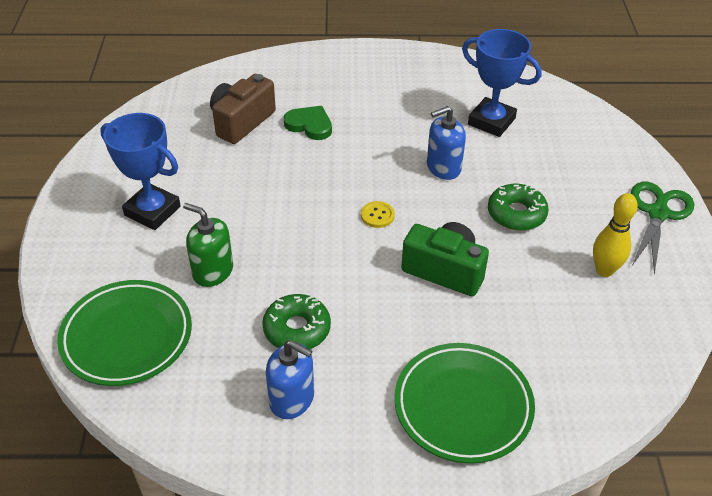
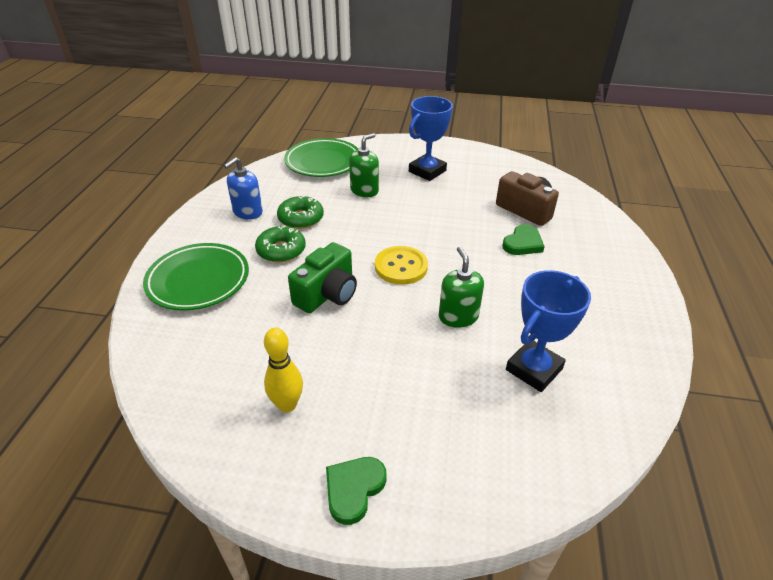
camera: 100 degrees right, 5 degrees down
yellow button [361,201,395,228] -> yellow button [375,246,428,285], size x1.85
blue soap dispenser [427,106,466,180] -> green soap dispenser [439,247,484,328]
green donut [488,184,549,231] -> green donut moved to [255,226,306,262]
green scissors [631,182,694,274] -> green heart [326,457,387,525]

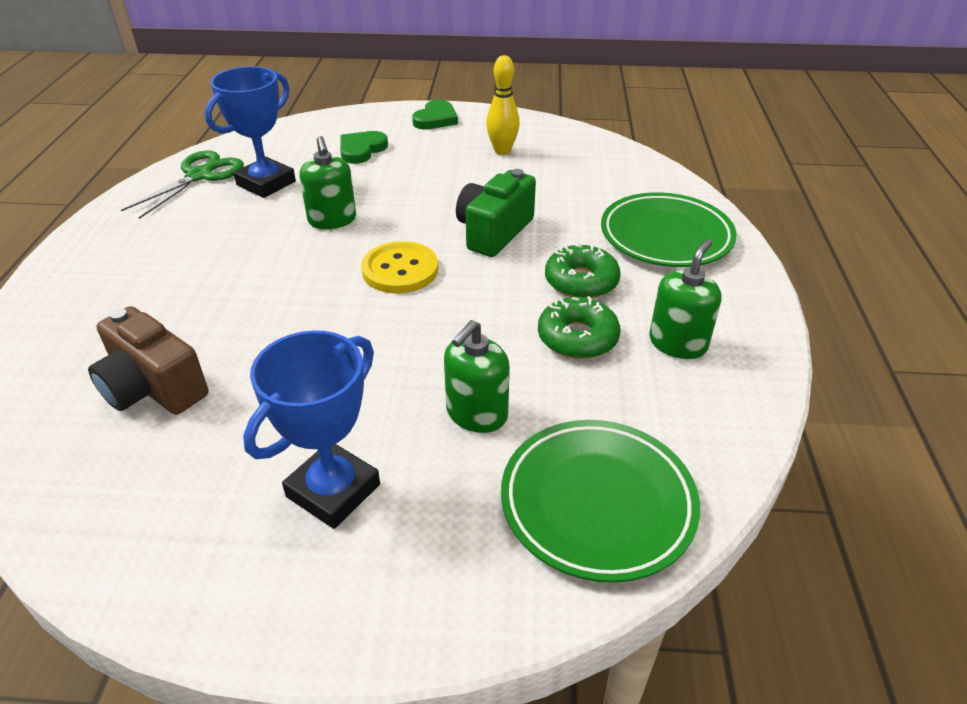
camera: 175 degrees right, 0 degrees up
blue soap dispenser [224,157,263,219] -> green soap dispenser [649,239,722,359]
green heart [502,224,545,255] -> green heart moved to [340,131,388,164]
none -> green scissors [121,150,244,219]

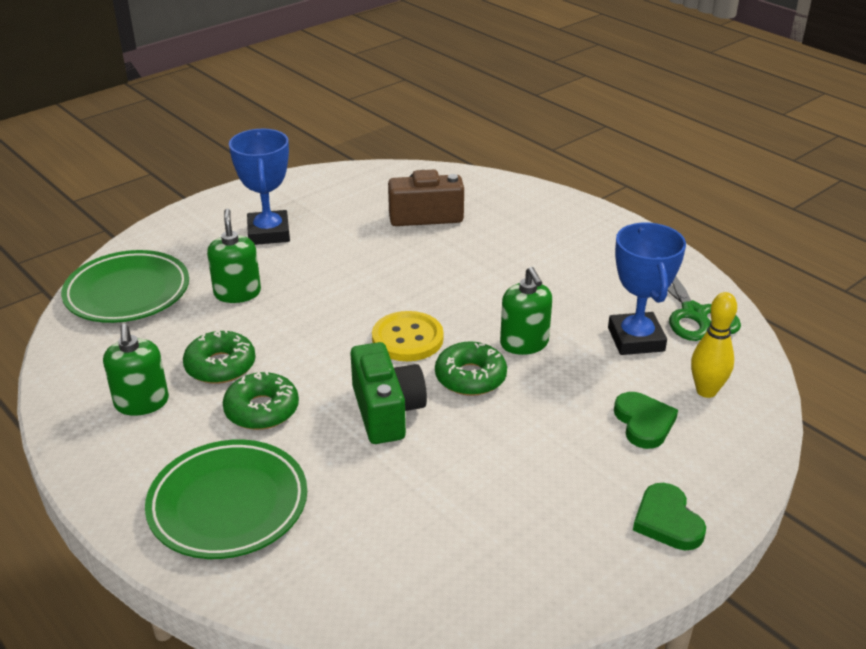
camera: 135 degrees right, 5 degrees down
green soap dispenser [300,136,356,229] -> green soap dispenser turned 135 degrees counterclockwise [500,267,552,355]
yellow bowling pin [486,55,520,155] -> yellow bowling pin moved to [691,292,737,398]
none -> green donut [435,341,507,396]

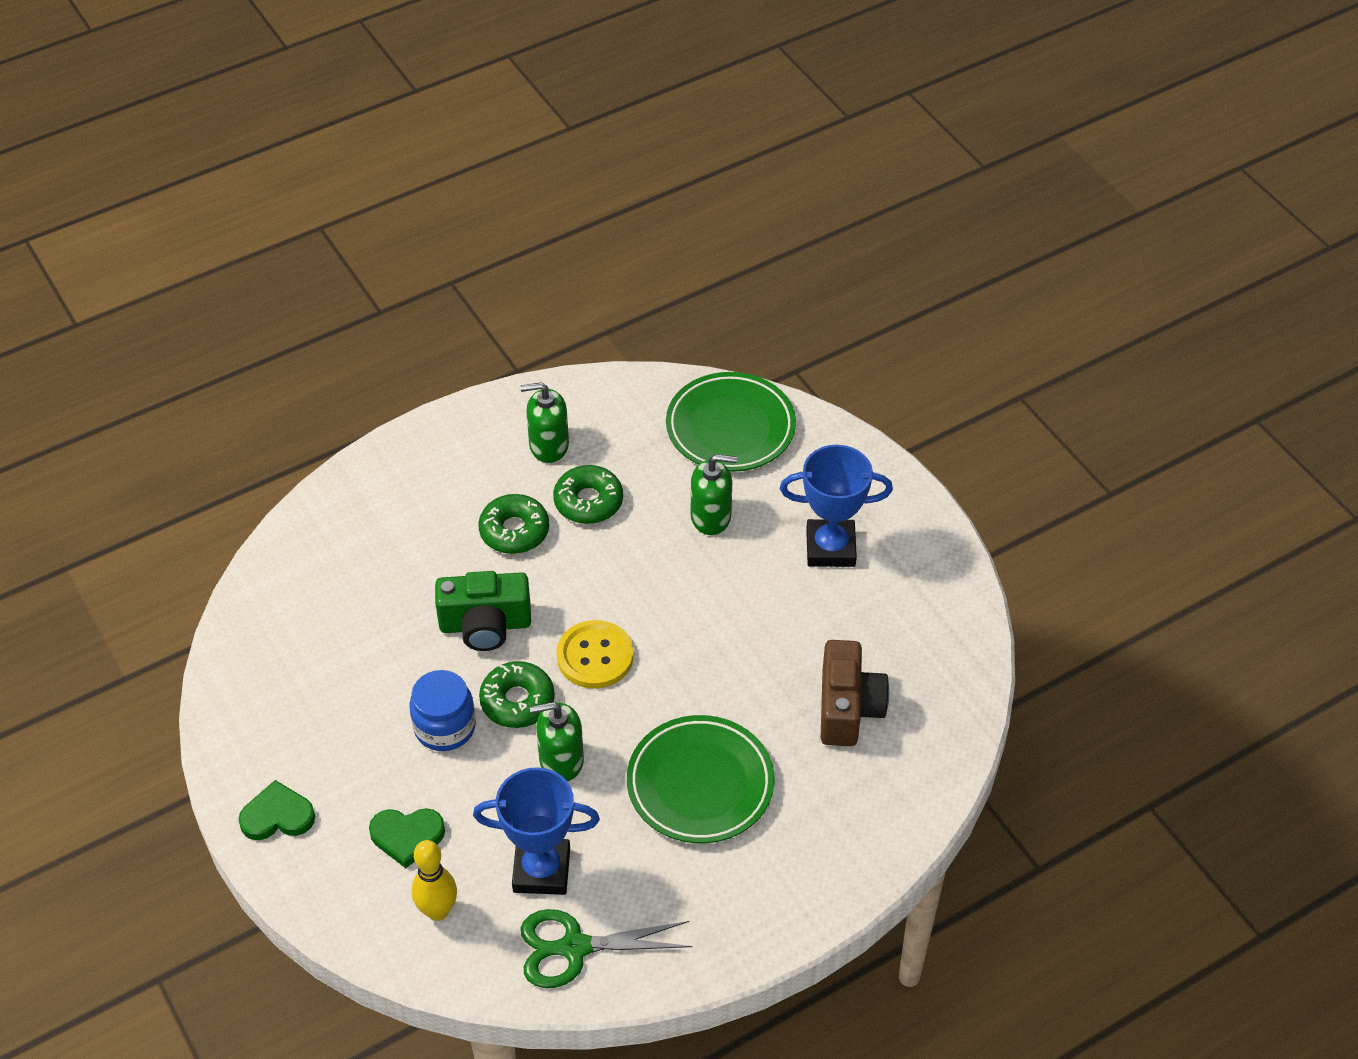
camera: 100 degrees right, 15 degrees up
green plate [145,440,307,559] -> green plate moved to [627,715,774,843]
none -> blue jar [409,670,476,751]

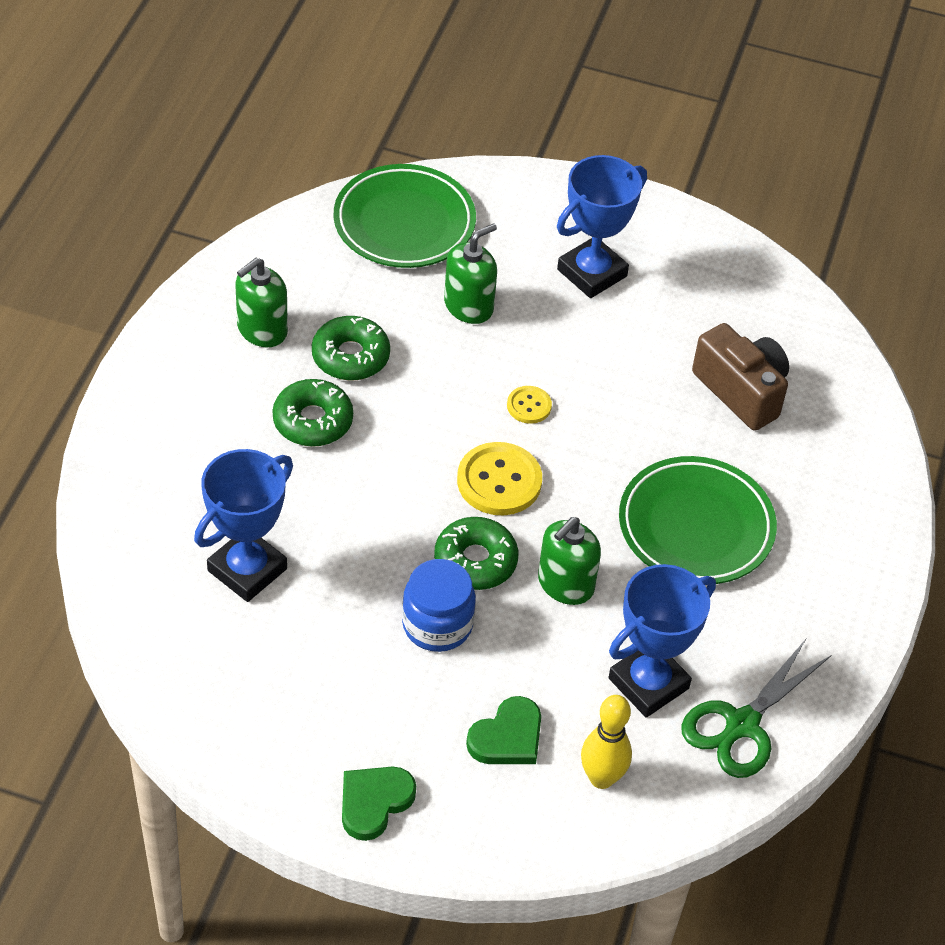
camera: 45 degrees left, 0 degrees up
green camera [435,571,531,651] -> none
none -> blue trophy [194,449,293,602]
none -> yellow button [507,386,552,424]

